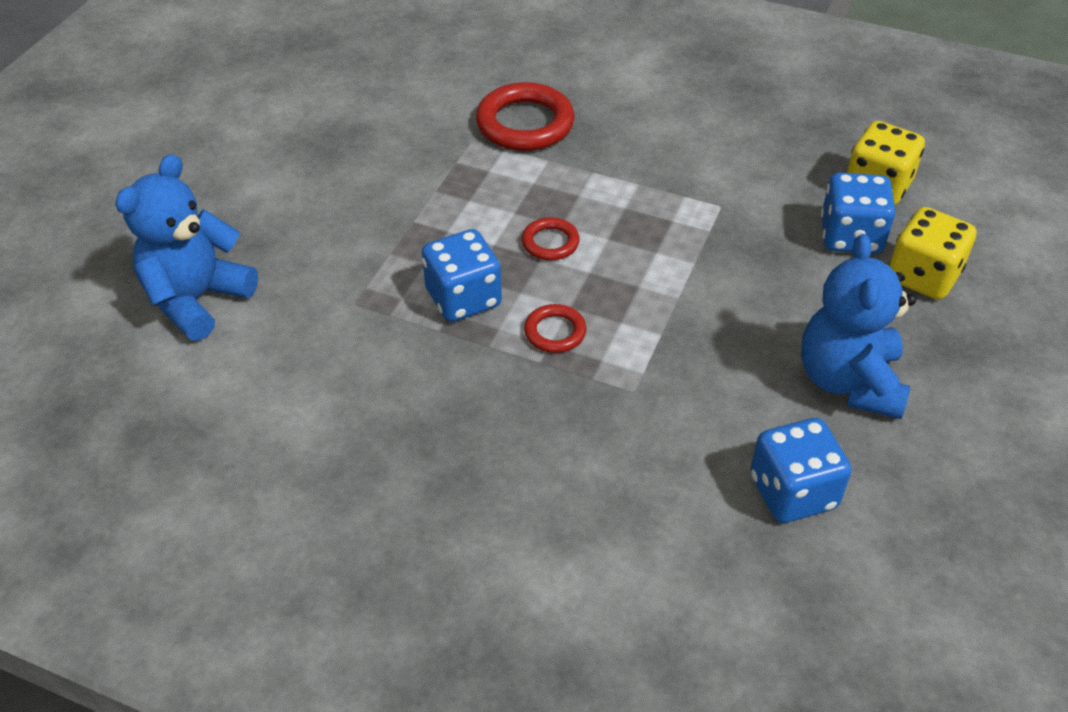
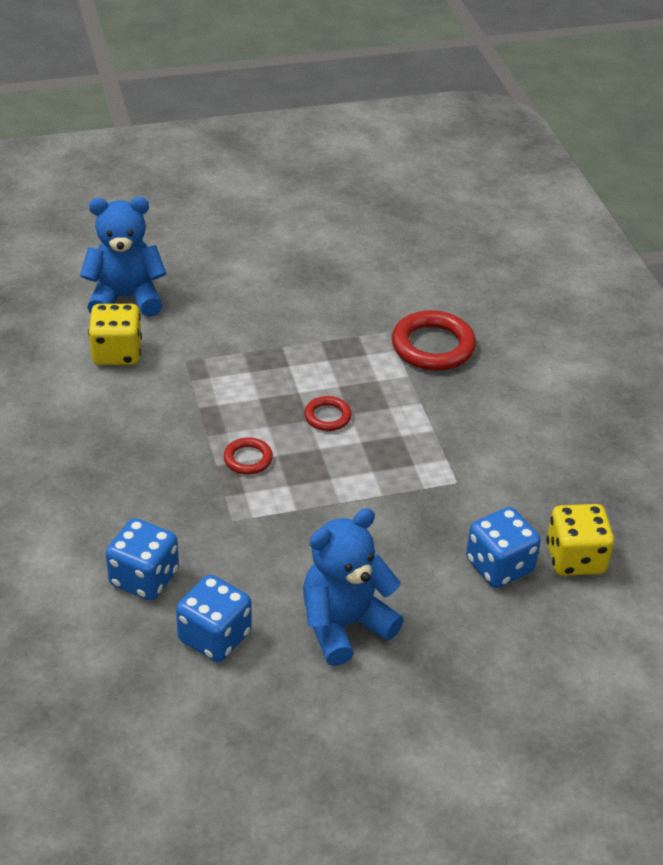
camera: 50 degrees right, 5 degrees down
blue dice [422,229,502,322] -> blue dice moved to [106,518,179,601]
yellow dice [889,207,977,300] -> yellow dice moved to [88,304,142,365]

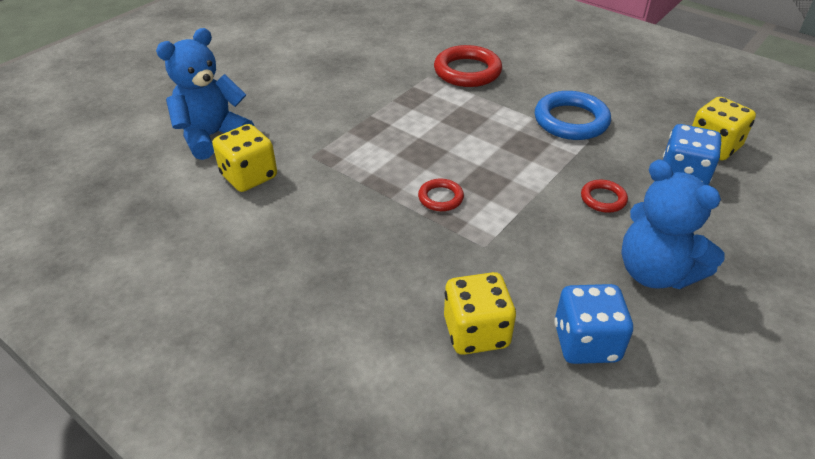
camera: 35 degrees left, 0 degrees up
blue dice [106,518,179,601] -> yellow dice [444,272,516,355]
blue teddy bear [303,508,404,666] -> blue teddy bear turned 60 degrees counterclockwise [621,159,725,289]
red ring [304,396,352,431] -> red ring moved to [581,180,628,213]
none -> blue ring [535,91,611,140]

